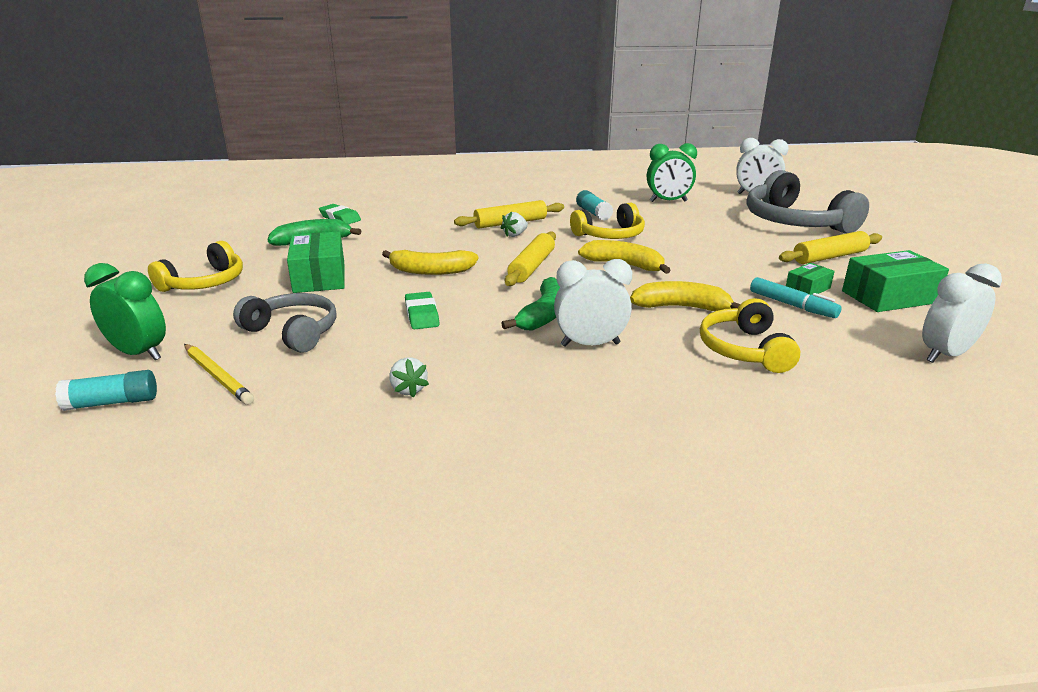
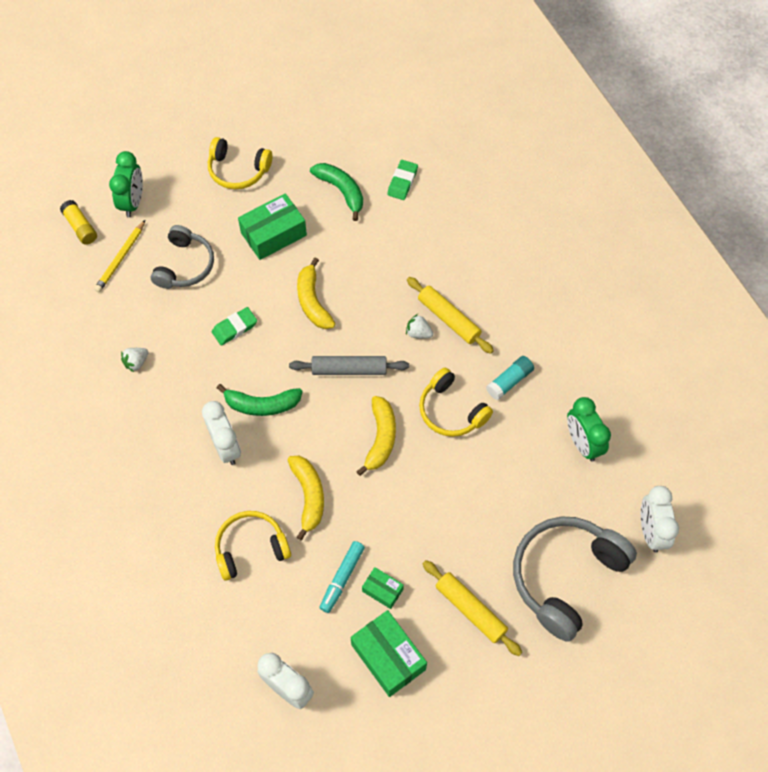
camera: 70 degrees right, 35 degrees up
turquoise glue stick [55,370,157,411] -> yellow glue stick [60,200,97,245]
yellow rolling pin [505,231,556,286] -> grey rolling pin [289,356,409,375]

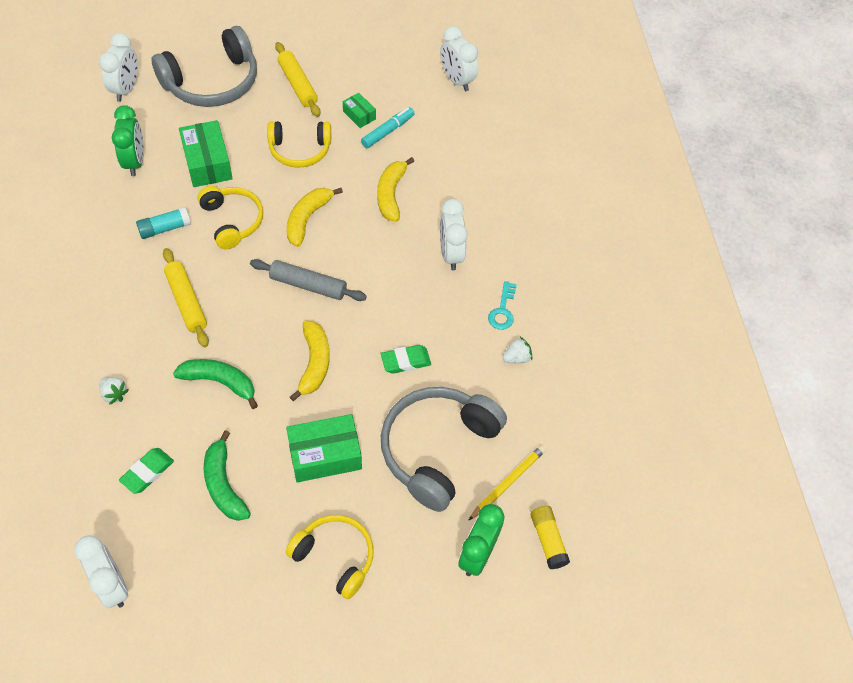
camera: 165 degrees left, 5 degrees down
grey headphones [151,225,214,289] -> grey headphones [381,387,507,512], size x1.59
yellow headphones [215,511,291,581] -> yellow headphones moved to [267,121,331,168]
green banana [217,384,303,416] -> green banana moved to [173,359,258,409]
green box [351,610,427,697] -> green box moved to [179,120,233,187]
white strawberry [406,314,433,338] -> white strawberry moved to [100,377,129,405]
none -> white clock [74,535,128,608]
none -> turquoise key [488,281,517,330]

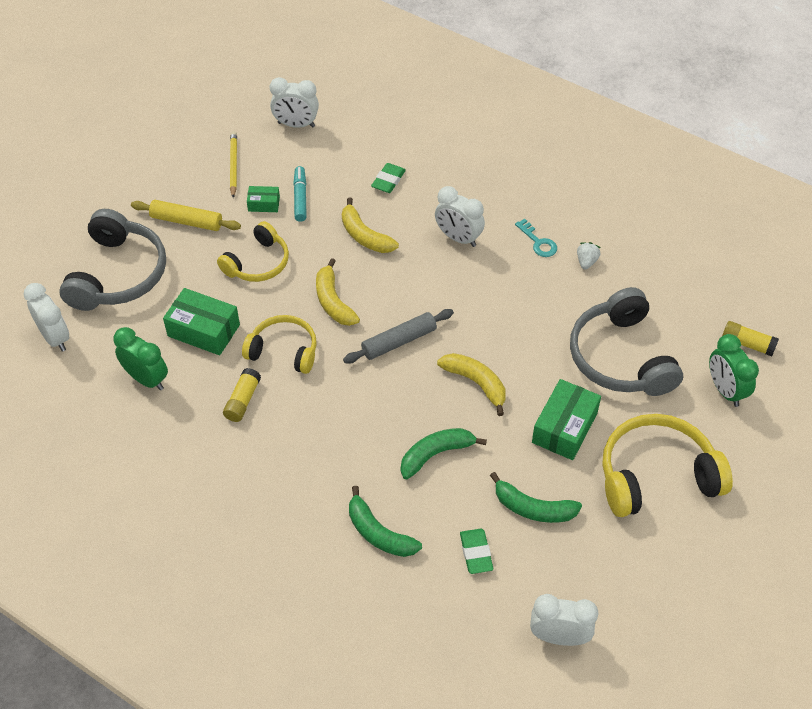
camera: 45 degrees left, 5 degrees down
white strawberry [100,377,129,405] -> green banana [349,486,422,557]
turquoise glue stick [136,207,191,239] -> yellow glue stick [223,368,261,422]
yellow rolling pin [163,248,209,347] -> none
yellow headphones [286,515,373,599] -> yellow headphones [602,414,733,517], size x1.59
green eraser [381,345,431,374] -> green eraser moved to [371,163,406,193]
yellow pencil [468,445,546,521] -> yellow pencil moved to [230,131,237,198]

